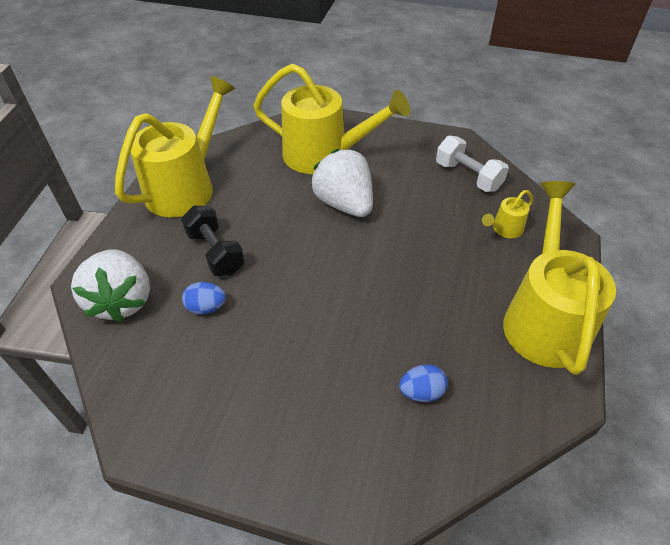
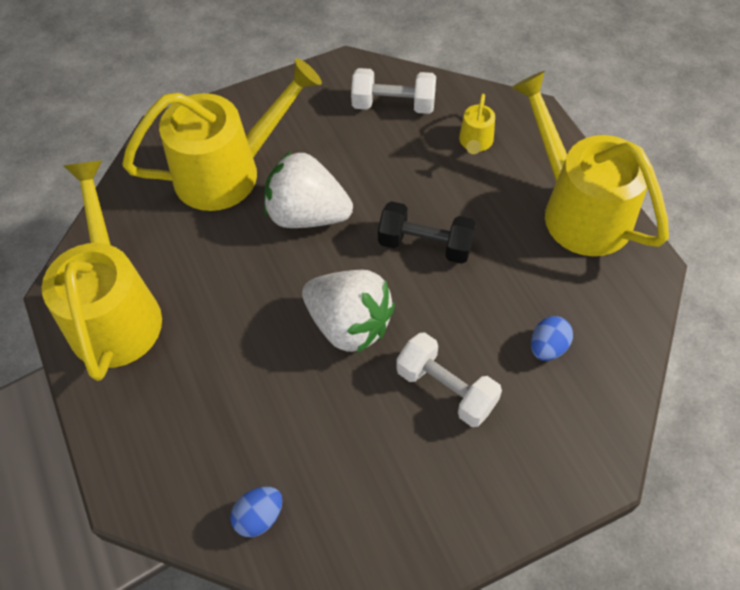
camera: 40 degrees left, 10 degrees up
white strawberry [71,249,150,322] -> white strawberry moved to [302,270,395,354]
black dumbbell [181,206,245,276] -> black dumbbell moved to [378,201,476,264]
blue egg [182,282,226,315] -> blue egg moved to [230,487,282,537]
none -> white dumbbell [396,332,502,427]

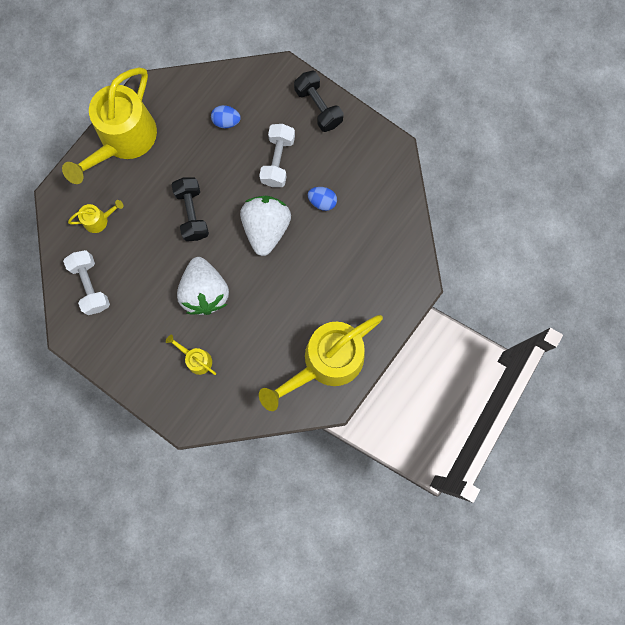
camera: 120 degrees left, 20 degrees up
yellow watering can [122,58,322,211] -> yellow watering can [166,335,216,375], size x0.42
blue egg [230,487,282,537] -> blue egg moved to [308,187,337,211]
none -> black dumbbell [294,70,343,132]

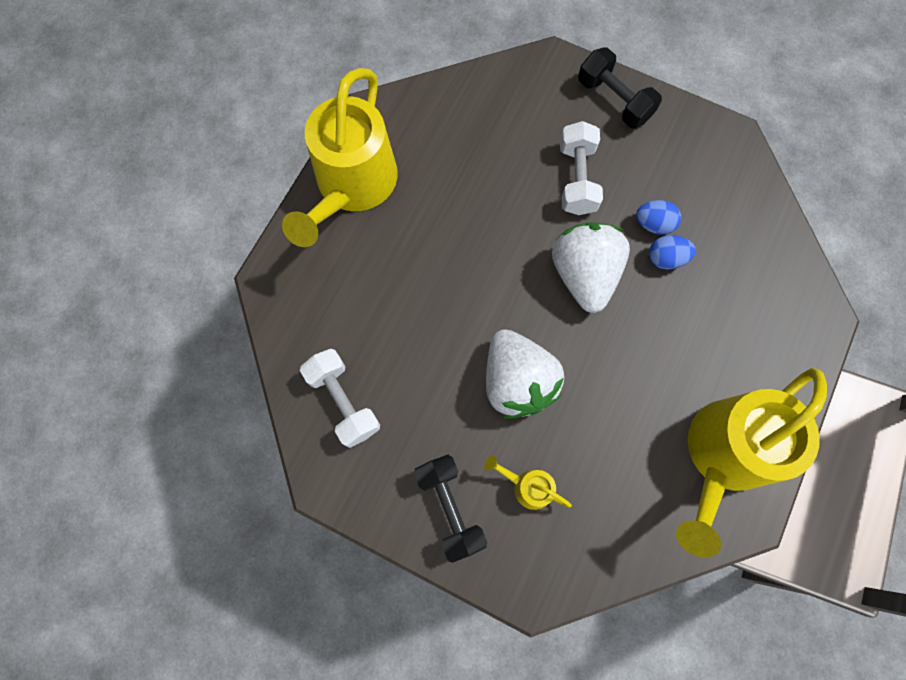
camera: 10 degrees left, 5 degrees down
yellow watering can [68,200,123,233] -> none
black dumbbell [171,178,209,241] -> black dumbbell moved to [414,455,487,563]
blue egg [211,105,241,128] -> blue egg moved to [649,235,696,269]

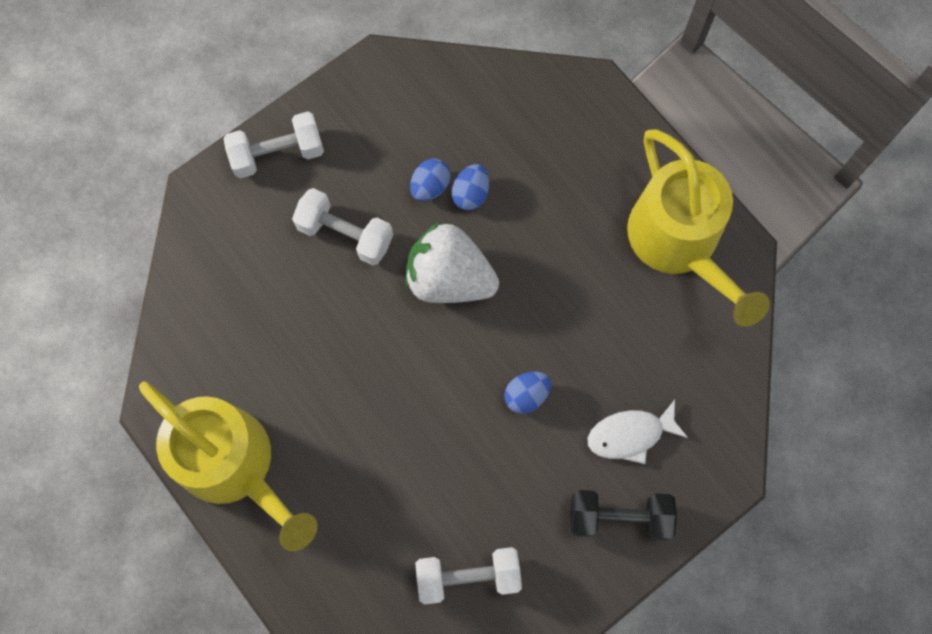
camera: 65 degrees left, 0 degrees up
yellow watering can [485,456,572,510] -> white fish [588,400,688,464]
white strawberry [486,329,564,419] -> blue egg [504,371,551,414]
black dumbbell [578,47,662,128] -> white dumbbell [223,111,324,178]

